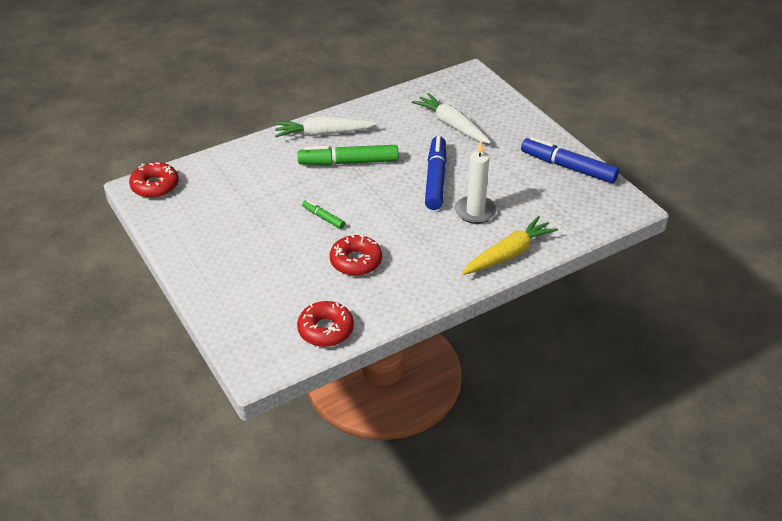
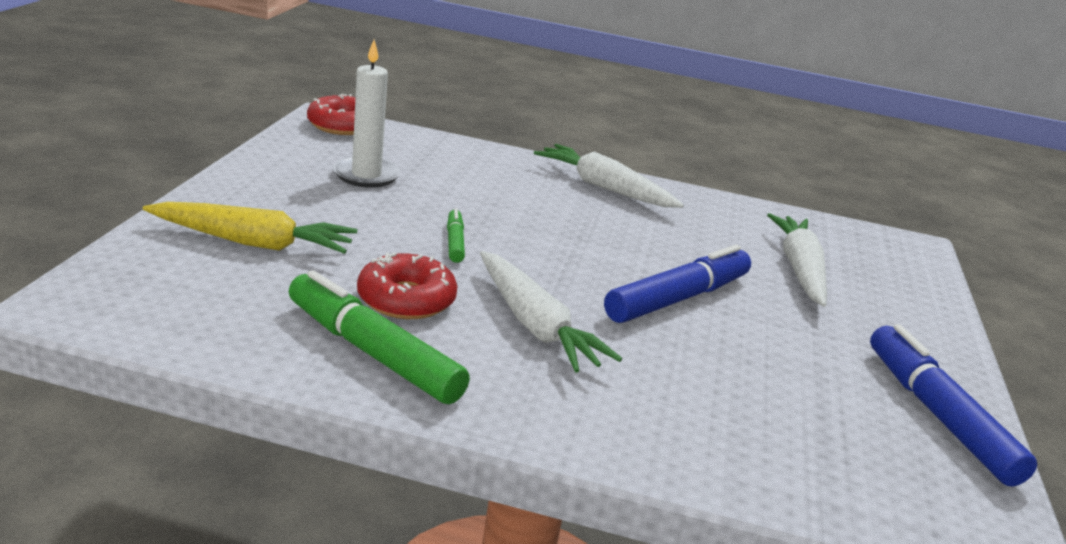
camera: 40 degrees right, 15 degrees down
red donut [297,301,354,347] -> none
green marker [298,145,399,165] -> green marker moved to [289,270,470,404]
white candle [455,141,497,224] -> white candle moved to [333,40,400,188]
yellow carrot [462,216,558,275] -> yellow carrot moved to [143,202,357,254]
none -> white carrot [480,251,622,373]

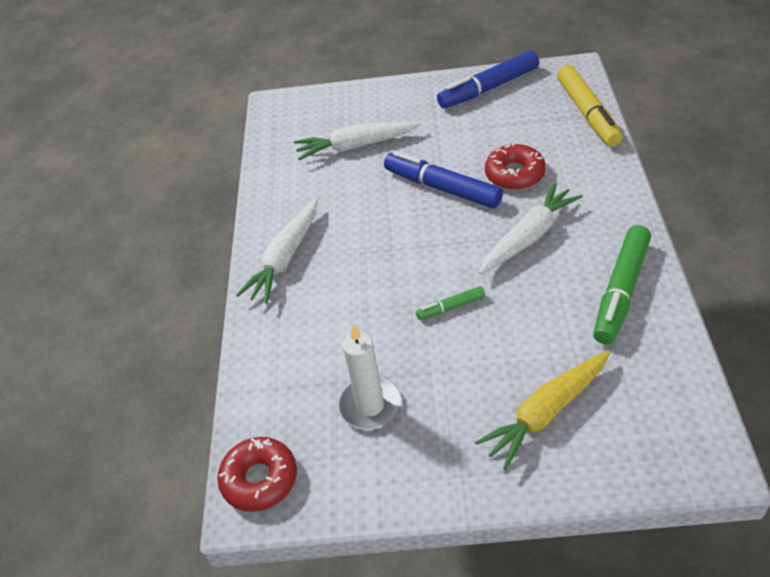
camera: 95 degrees left, 20 degrees up
yellow carrot [143,202,357,254] -> yellow carrot turned 120 degrees counterclockwise [475,350,610,470]
red donut [357,252,457,319] -> red donut moved to [485,142,546,190]
none -> yellow marker [557,65,623,147]

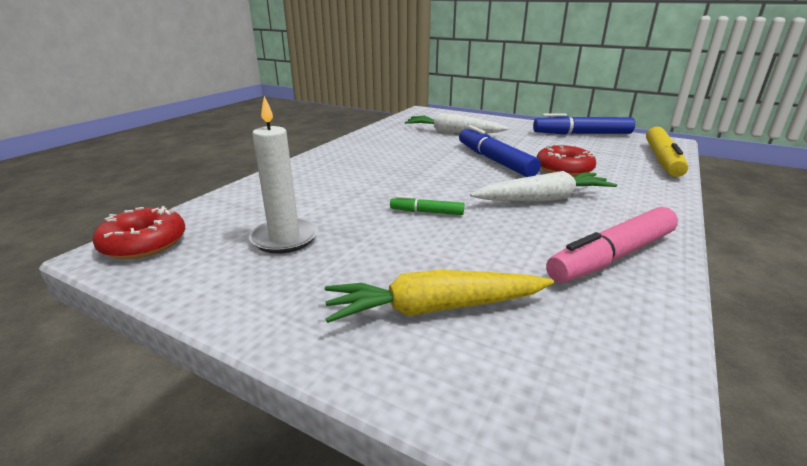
camera: 25 degrees right, 20 degrees down
white carrot [236,199,317,304] -> none
green marker [593,225,651,345] -> pink marker [546,207,678,283]

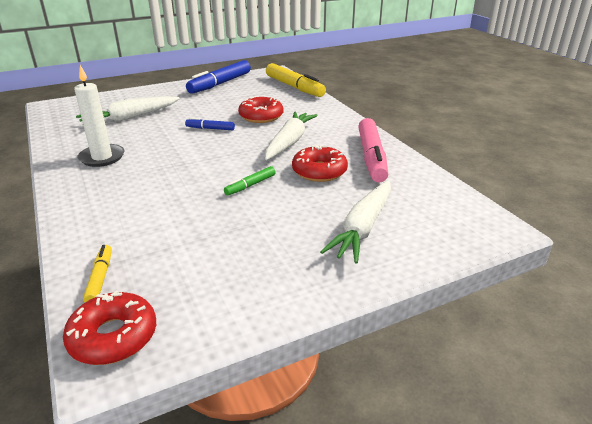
camera: 55 degrees left, 5 degrees up
white candle [249,96,318,254] -> white candle moved to [74,65,125,167]
yellow carrot [325,270,554,323] -> white carrot [320,180,391,264]
blue marker [459,125,541,177] -> blue marker [185,118,235,130], size x0.49
none -> yellow marker [83,245,112,302]
none -> red donut [292,145,348,182]

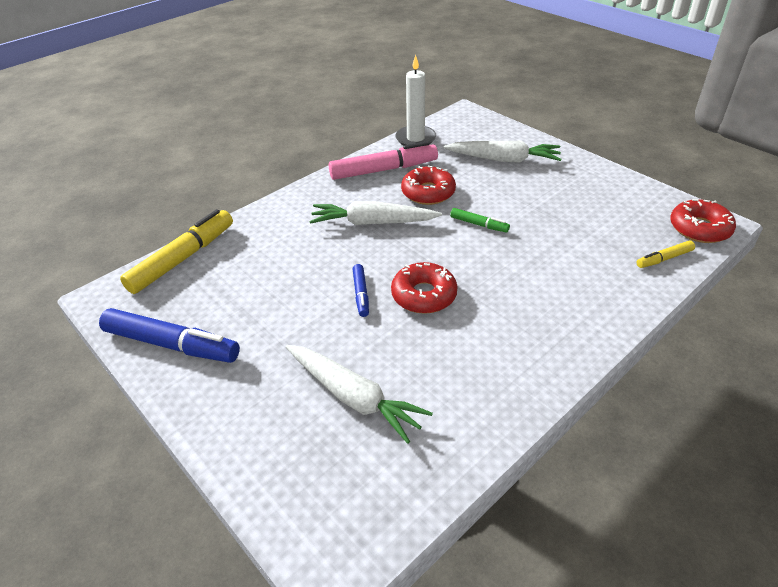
camera: 105 degrees left, 10 degrees up
white candle [74,65,125,167] -> white candle moved to [395,55,436,146]
red donut [238,96,283,123] -> red donut moved to [391,262,458,314]

